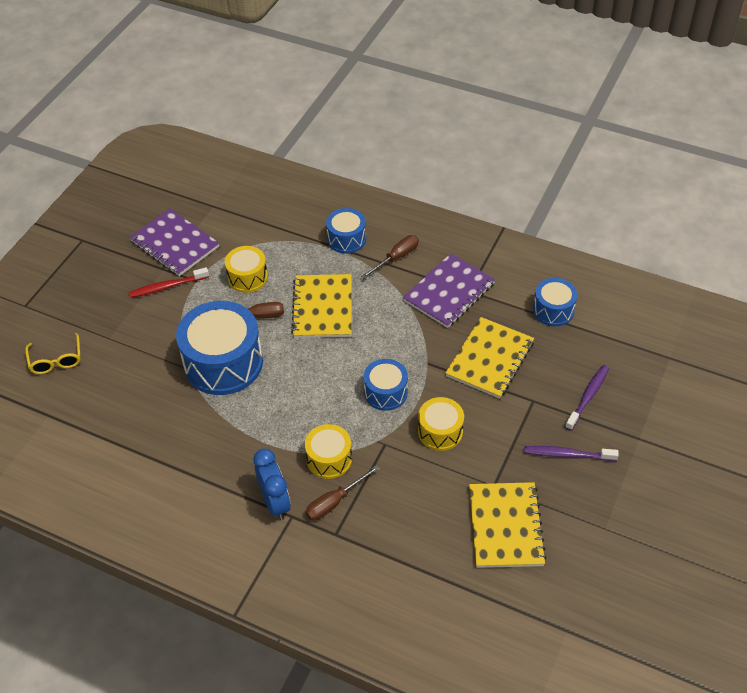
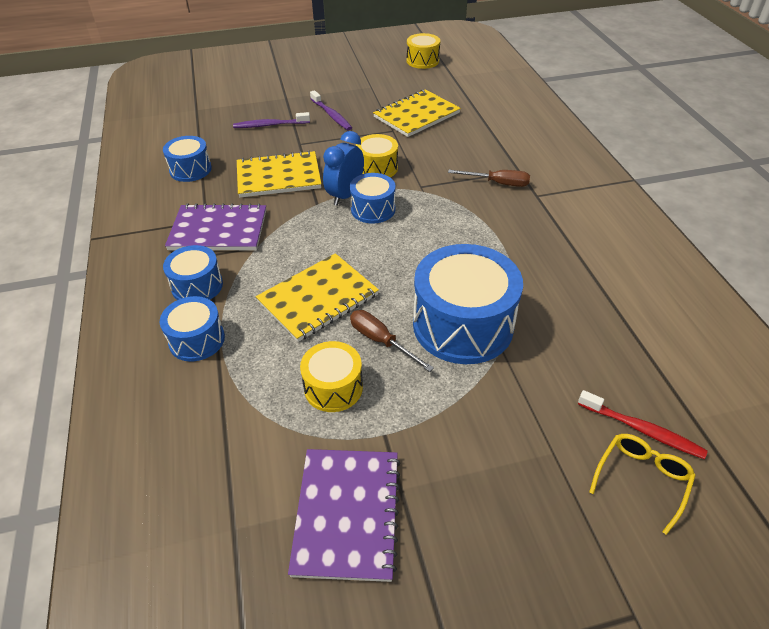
camera: 130 degrees left, 5 degrees down
red toothbrush [129,267,209,298] -> red toothbrush moved to [578,390,708,459]
blue clock [253,449,291,520] -> blue clock moved to [323,131,364,206]
yellow drum [305,424,352,479] -> yellow drum moved to [407,33,440,69]
brown screwdriver [361,235,419,279] -> blue drum [163,245,223,300]

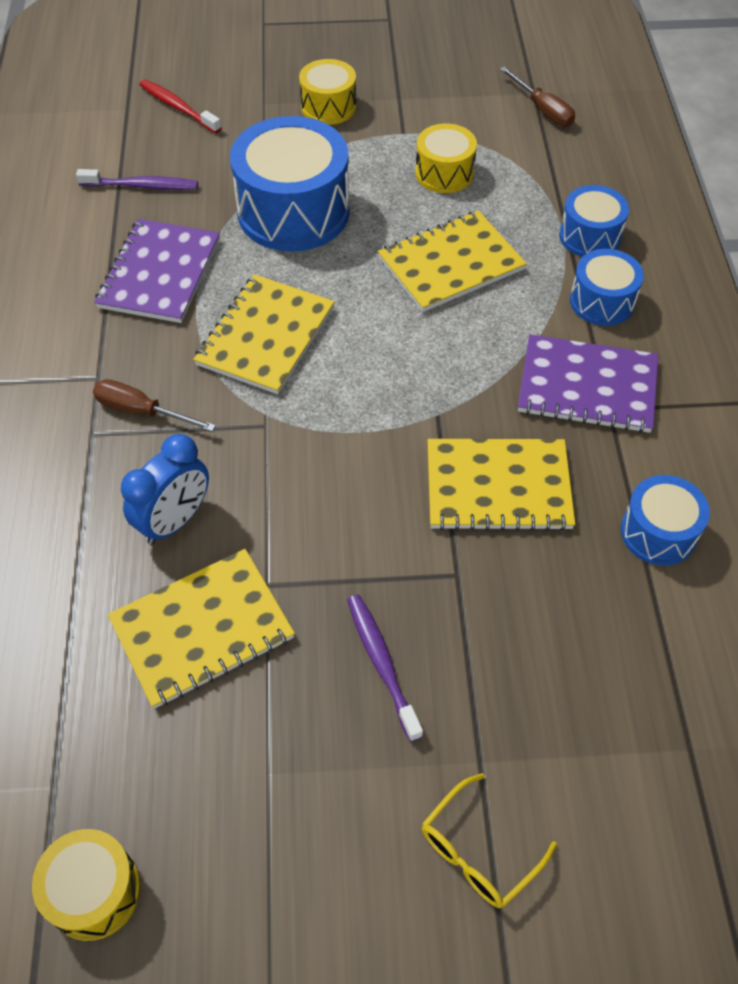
camera: 170 degrees left, 10 degrees up
purple toothbrush [233,112,310,128] -> purple toothbrush moved to [76,169,198,190]
purple notebook [288,449,401,582] -> purple notebook moved to [94,219,220,323]
blue clock [323,131,364,206] -> blue clock moved to [121,434,209,544]
blue drum [349,173,396,224] -> none
brown screwdriver [350,310,434,372] -> brown screwdriver moved to [500,67,575,127]
yellow drum [356,134,398,177] -> yellow drum moved to [299,59,356,125]
yellow glasses [589,434,696,535] -> yellow glasses moved to [422,773,557,908]
none -> yellow notebook [193,274,335,394]

